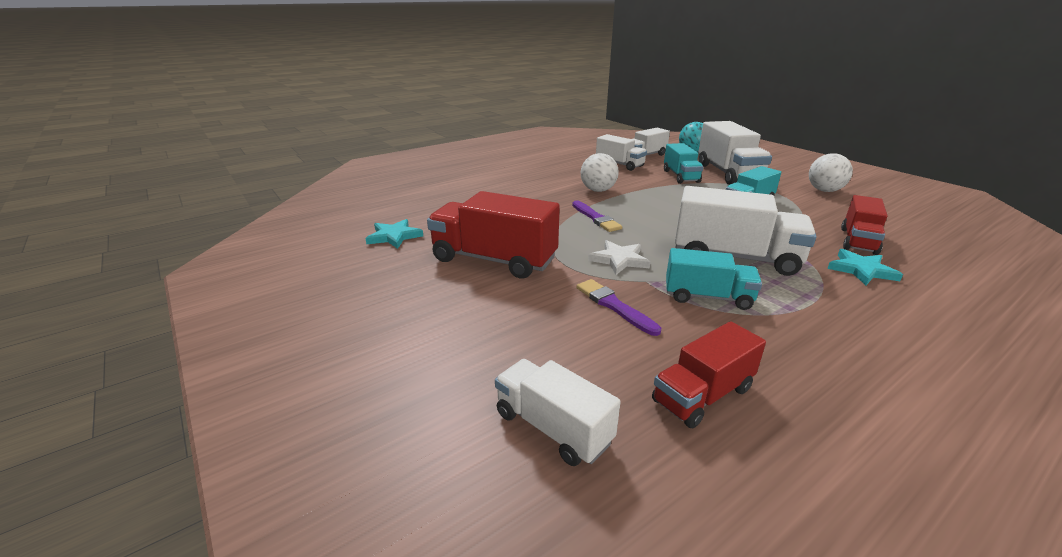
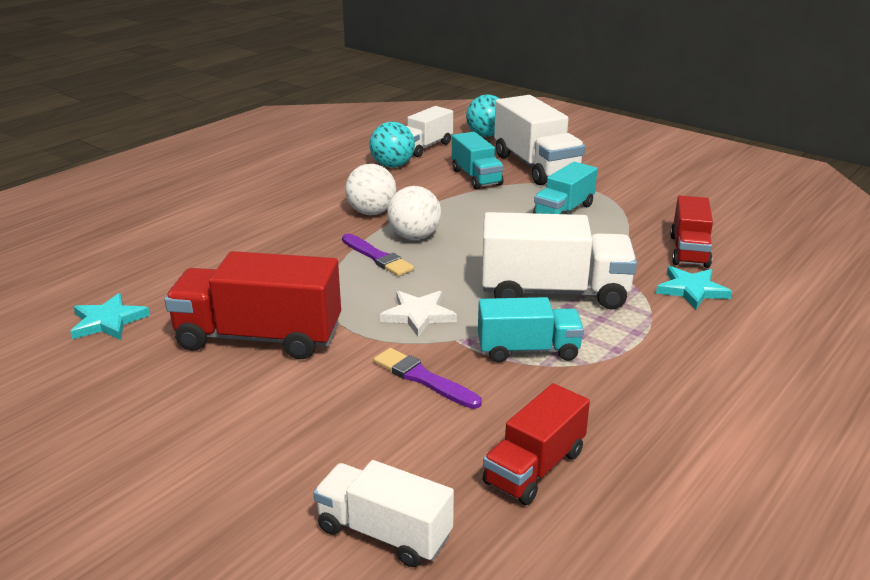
camera: 15 degrees left, 0 degrees up
white truck [596,134,647,171] -> turquoise ball [369,122,415,168]
white ball [809,153,853,192] -> white ball moved to [387,186,441,240]

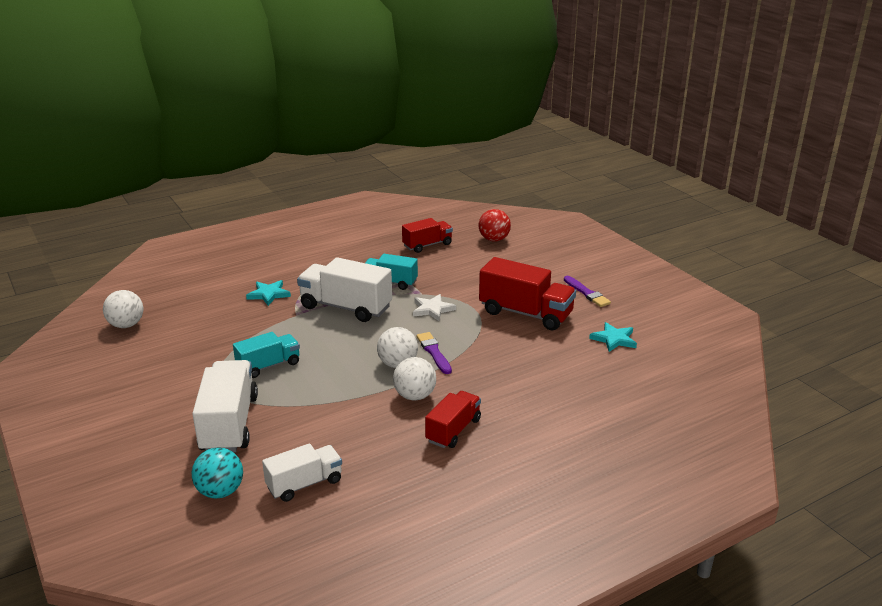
camera: 160 degrees left, 0 degrees up
white truck [313,460,454,567] -> red ball [479,209,511,241]
turquoise ball [369,122,415,168] -> none
purple brush [374,348,482,409] -> purple brush moved to [564,276,611,307]
turquoise truck [452,132,504,190] -> none
red truck [670,196,713,268] -> red truck moved to [425,391,481,448]
none -> white ball [103,290,144,328]

